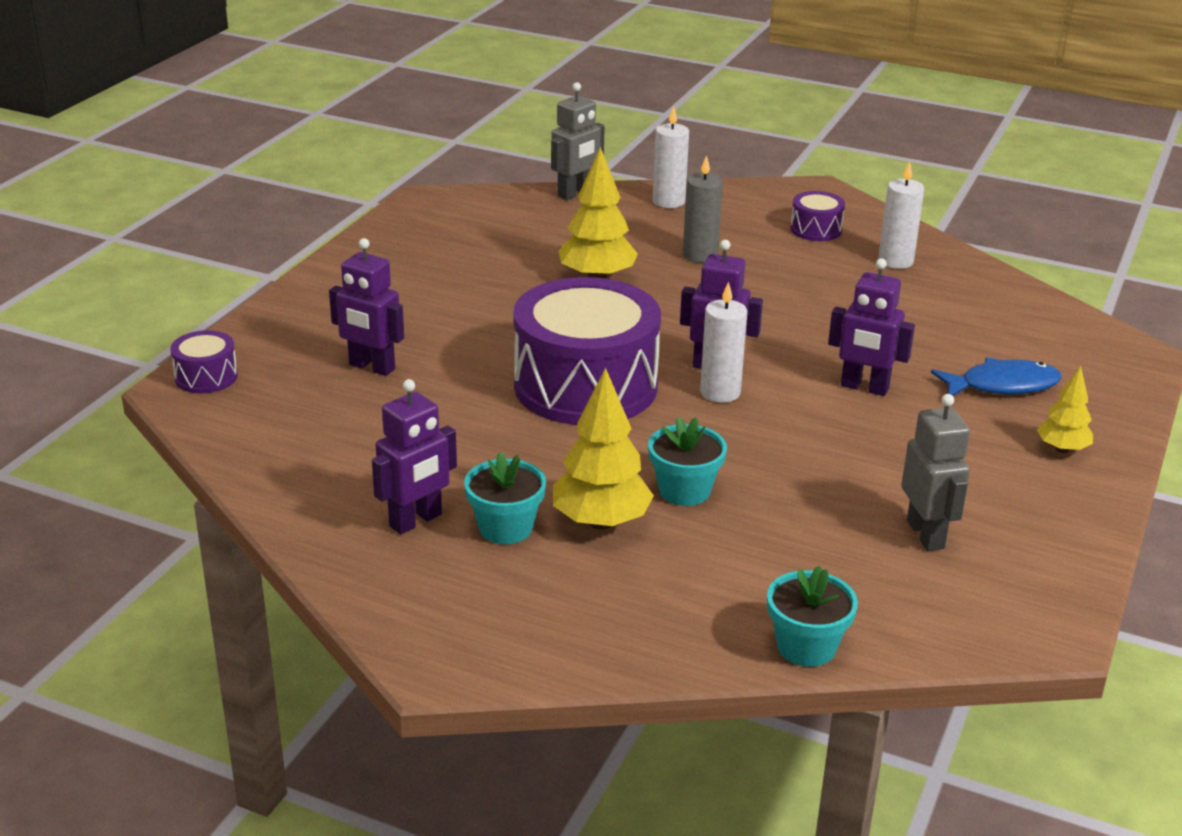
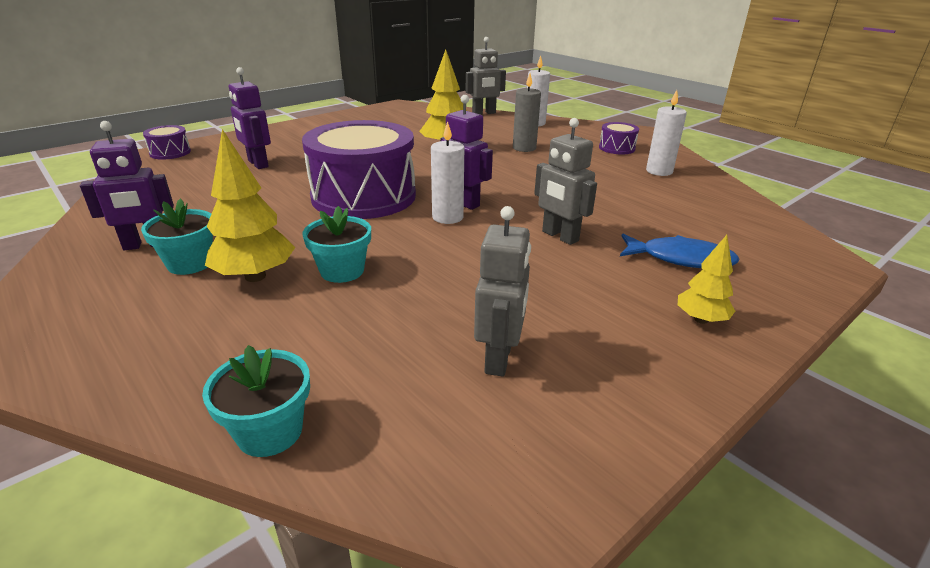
camera: 25 degrees right, 0 degrees up
purple robot [828,258,915,396] -> grey robot [534,118,597,245]

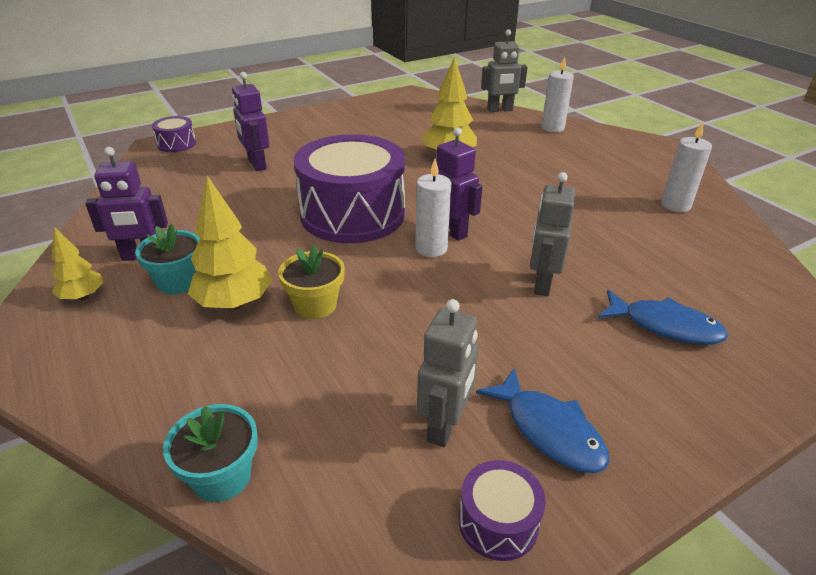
camera: 10 degrees right, 5 degrees up
turquoise flower pot [302,206,371,283] -> yellow flower pot [278,245,345,319]
grey candle [513,73,541,152] -> none
grey robot [534,118,597,245] -> grey robot turned 45 degrees clockwise [530,172,575,296]
purple drum [599,122,639,154] -> purple drum moved to [459,460,546,561]
yellow tree [678,235,735,324] -> yellow tree moved to [52,227,103,300]
none -> blue fish [476,368,610,473]

